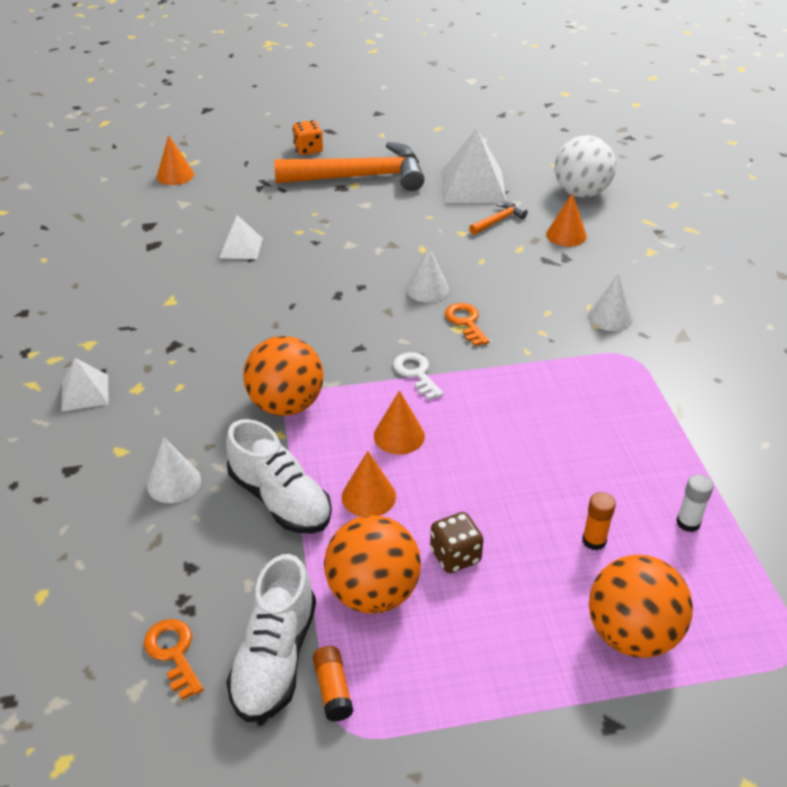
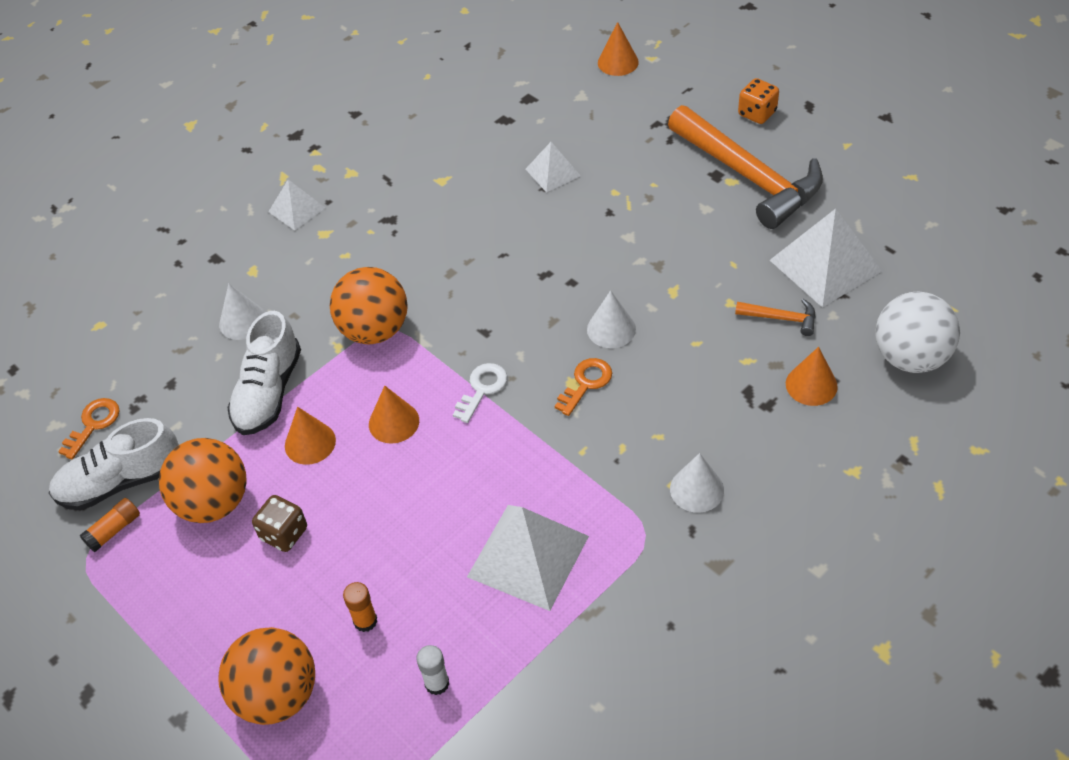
camera: 60 degrees right, 10 degrees up
none -> white pyramid [467,505,589,611]

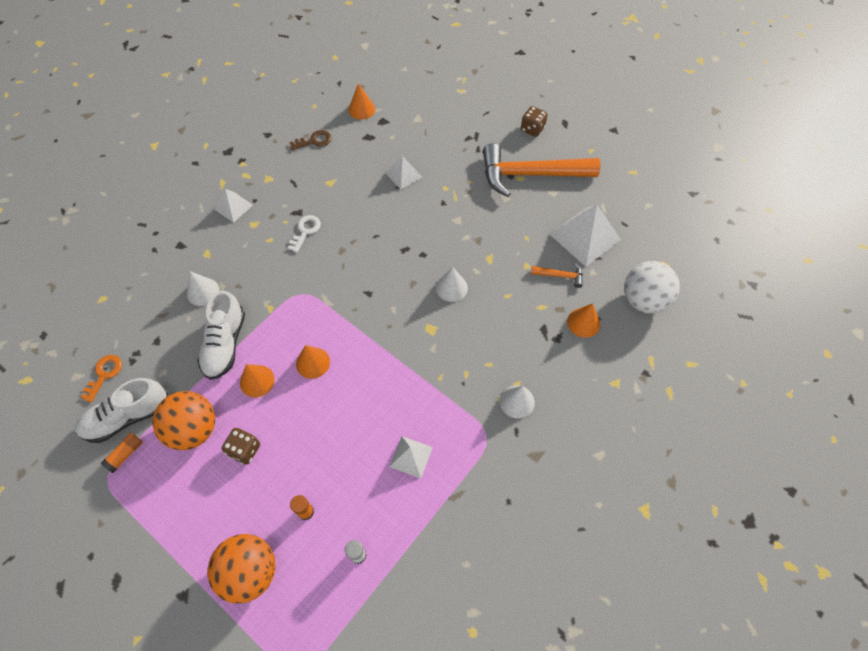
camera: 10 degrees left, 10 degrees up
orange ball [330,267,408,344] -> none
white key [453,363,508,423] -> white key moved to [288,215,321,253]
white pyramid [467,505,589,611] -> white pyramid [389,436,433,479], size x0.56
orange key [555,358,612,416] -> none
orange cone [598,22,639,76] -> orange cone moved to [348,83,376,119]
orange hammer [668,105,823,229] -> orange hammer turned 135 degrees clockwise [483,143,600,197]
orange dice [738,78,779,124] -> brown dice [521,106,548,137]
none -> brown key [289,130,332,150]

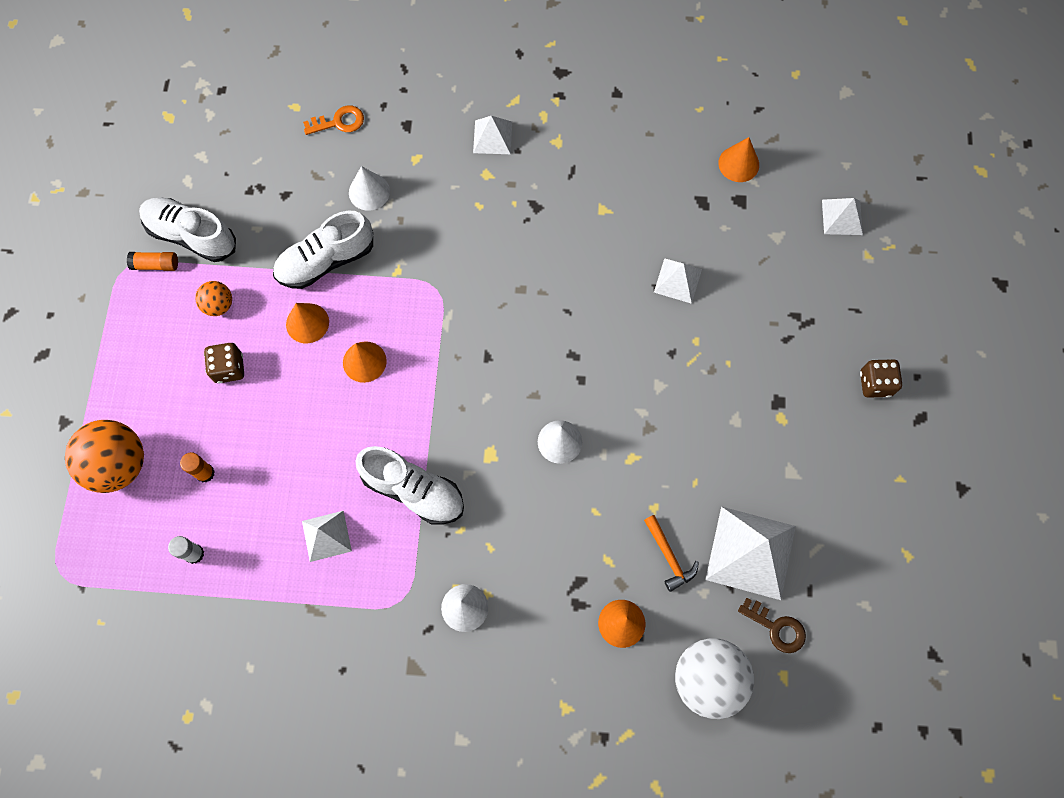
camera: 55 degrees right, 10 degrees up
orange key [81,355,122,402] -> orange key moved to [303,105,364,135]
orange ball [152,391,215,450] -> orange ball [195,281,232,316], size x0.52
white key [288,215,321,253] -> none
brown key [289,130,332,150] -> brown key moved to [738,598,806,653]
orange hammer [483,143,600,197] -> none
none -> white shoe [355,446,464,525]
none -> white pyramid [822,198,863,235]

